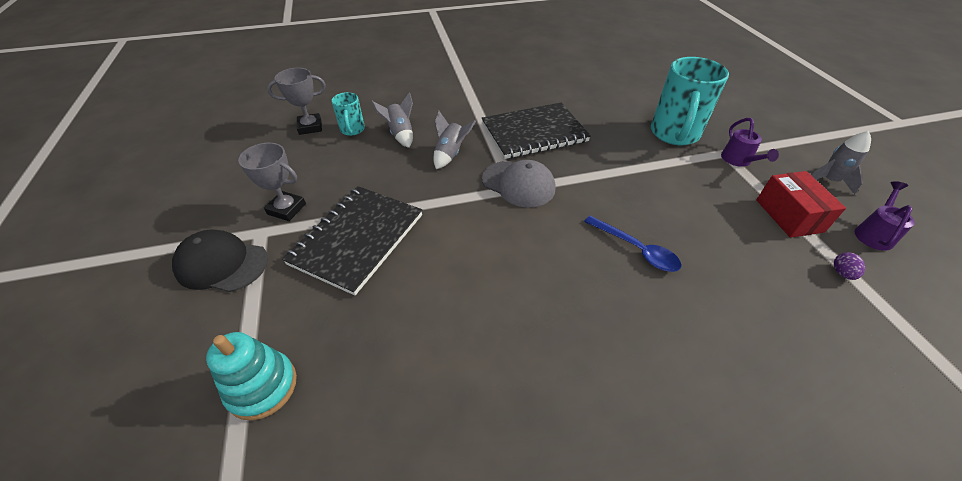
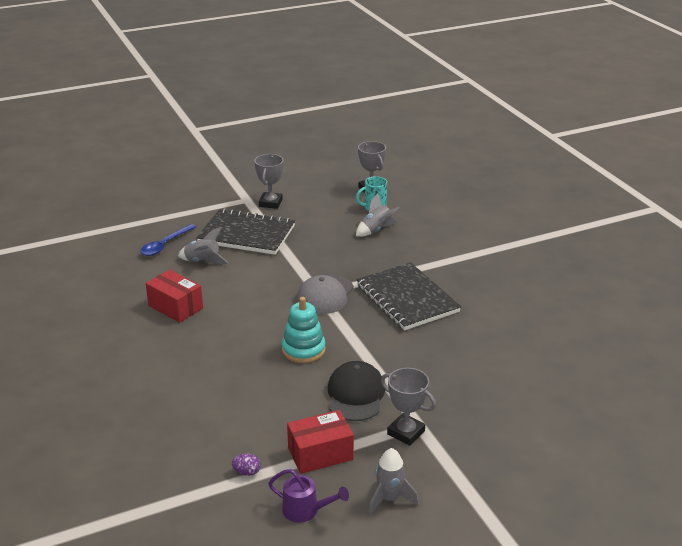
camera: 80 degrees right, 15 degrees down
black cap [172,229,268,292] -> black cap moved to [328,361,385,421]
turquoise stacking toy [206,332,297,420] -> turquoise stacking toy moved to [282,297,326,363]
grey rocket [434,111,476,169] -> grey rocket moved to [178,227,229,265]
blue spoon [584,215,681,272] -> blue spoon moved to [140,224,196,256]
turquoise mug [651,57,729,145] -> none
purple watering can [721,118,779,167] -> grey trophy [381,368,436,446]
none -> red box [146,270,203,323]

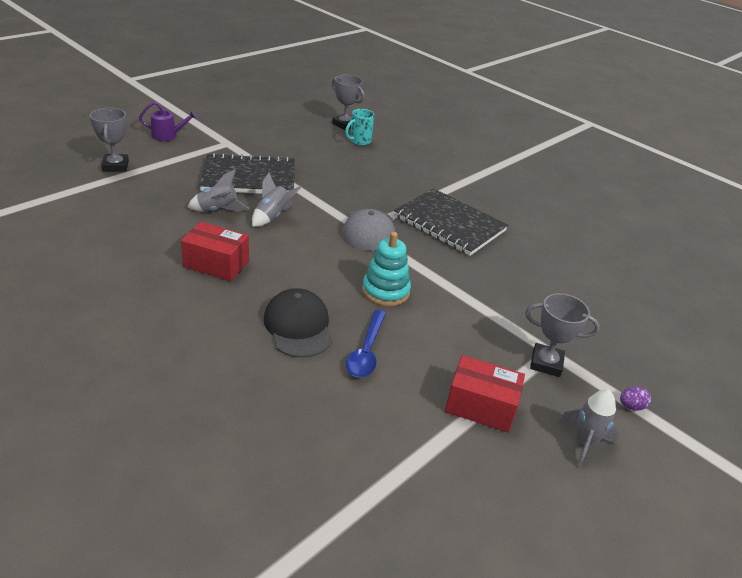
camera: 25 degrees left, 5 degrees up
blue spoon [140,224,196,256] -> blue spoon moved to [346,310,386,378]
purple egg [232,453,261,476] -> purple egg moved to [620,386,651,411]
grey trophy [254,154,283,209] -> grey trophy moved to [90,108,129,172]
purple watering can [268,469,349,523] -> purple watering can moved to [139,101,198,141]
red box [287,410,354,474] -> red box turned 60 degrees clockwise [445,355,525,432]
black cap [328,361,385,421] -> black cap moved to [264,288,333,358]
grey rocket [356,193,400,237] -> grey rocket moved to [252,173,301,227]

